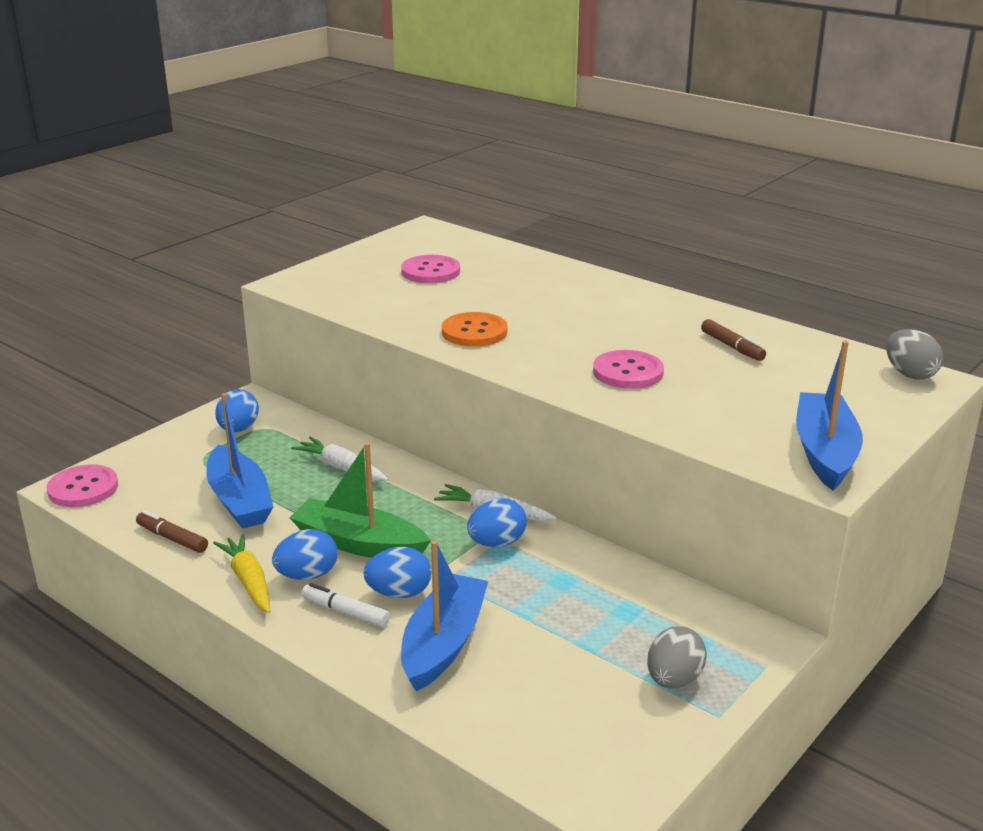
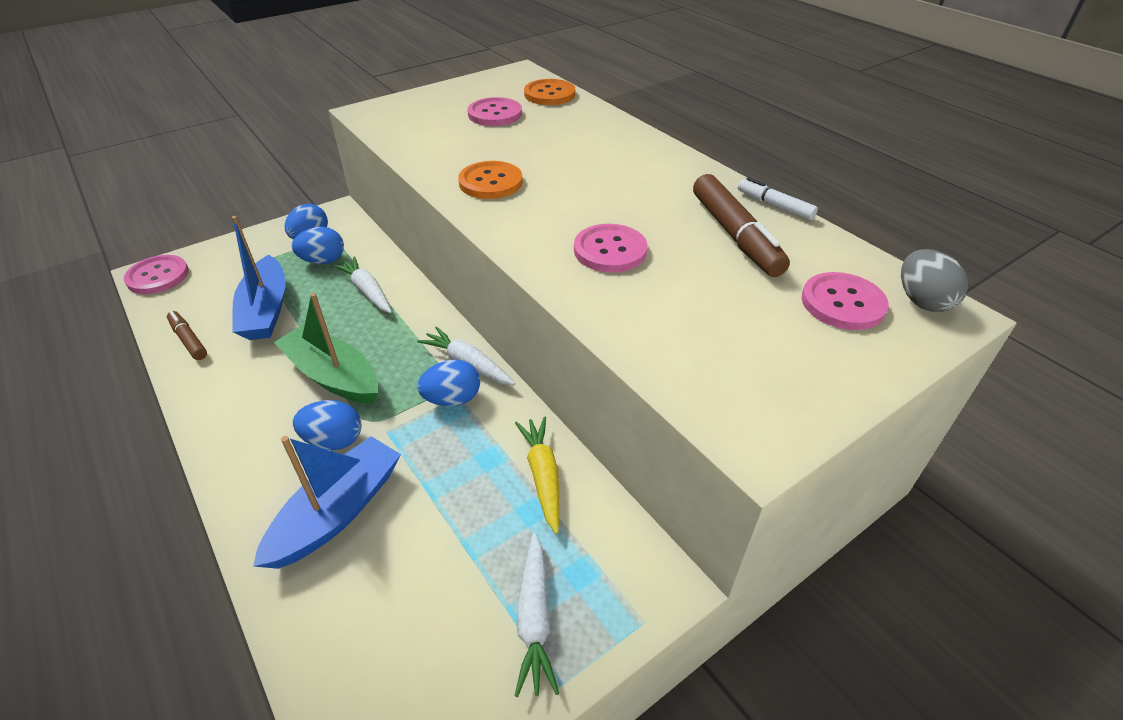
camera: 15 degrees right, 15 degrees up
yellow carrot [213,534,271,613] -> yellow carrot moved to [515,417,559,534]
blue egg [272,529,338,580] -> blue egg moved to [292,227,344,264]
white marker [302,583,390,627] -> white marker moved to [738,177,818,220]
grey egg [647,626,707,688] -> white carrot [515,533,559,697]
brown marker [701,319,766,361] -> brown marker [693,174,790,277], size x1.79
blue boat [796,340,863,490] -> none
none -> orange button [524,79,575,105]
none -> pink button [801,272,889,330]

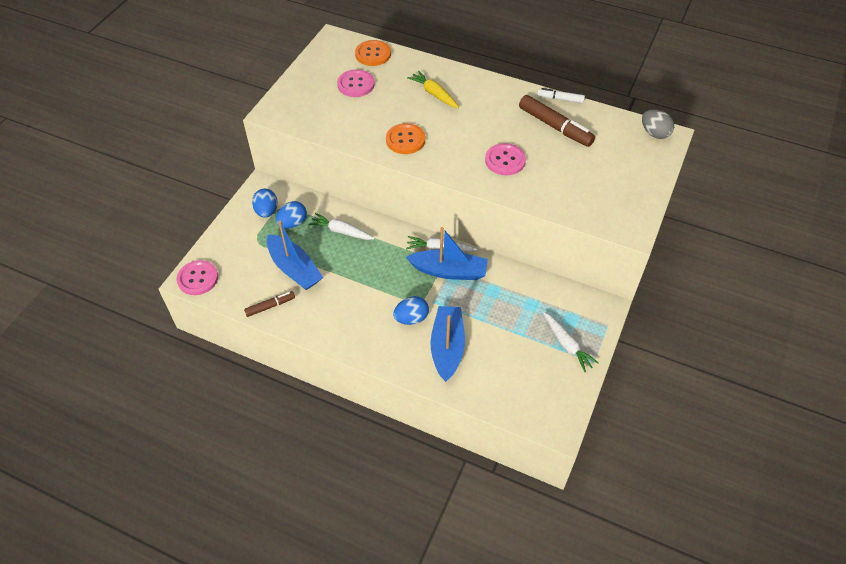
camera: 30 degrees left, 10 degrees up
brown marker [167,311,207,360] -> brown marker turned 135 degrees clockwise [244,291,295,317]
green boat [274,293,378,404] -> none
blue egg [417,360,480,406] -> blue boat [406,227,488,280]
yellow carrot [515,417,559,534] -> yellow carrot moved to [407,71,459,108]
pink button [801,272,889,330] -> none

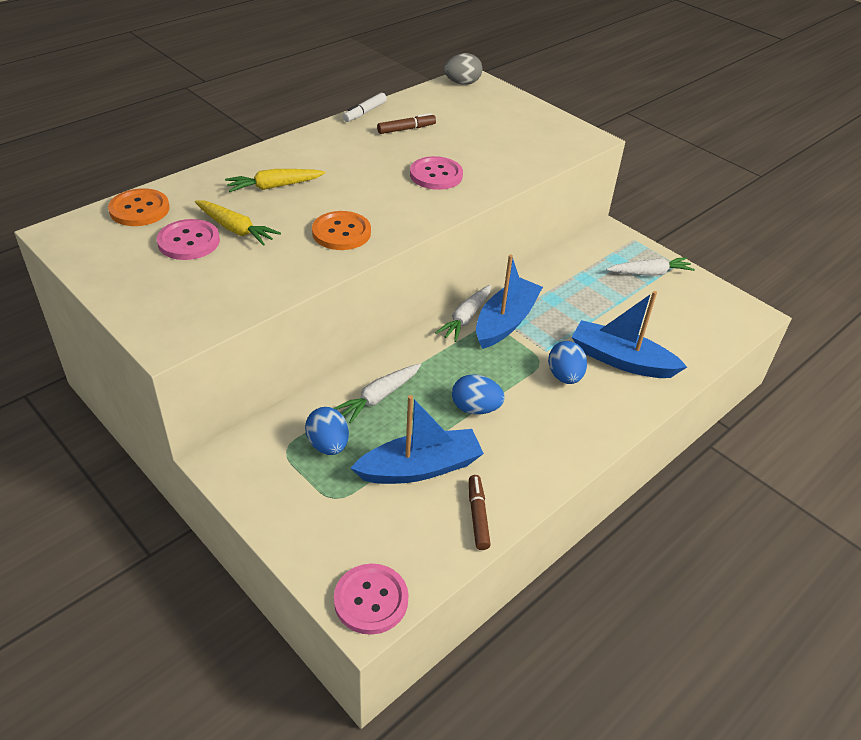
camera: 70 degrees left, 10 degrees down
blue egg [252,189,277,218] -> blue egg moved to [452,374,505,415]
brown marker [519,95,595,147] -> brown marker [377,113,436,134], size x0.56
none -> yellow carrot [195,200,281,246]

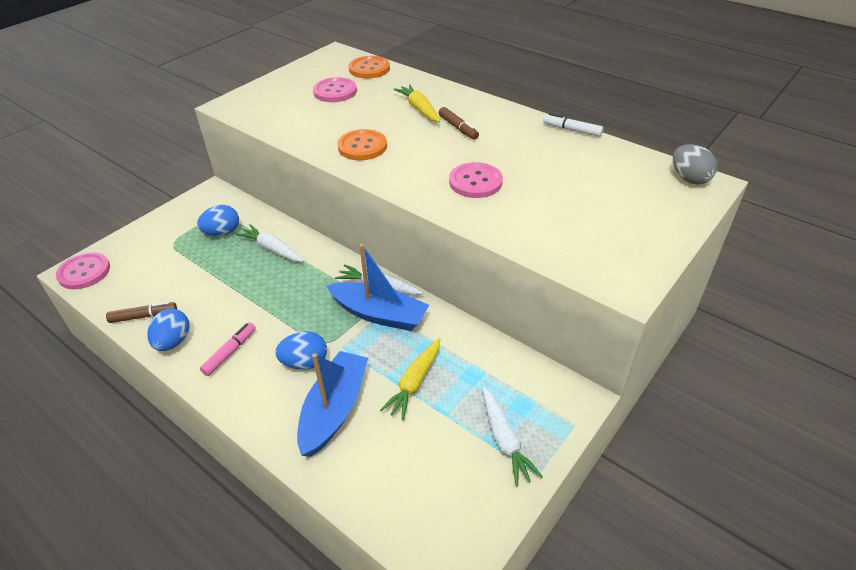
camera: 85 degrees right, 0 degrees up
yellow carrot [195,200,281,246] -> yellow carrot moved to [380,338,440,420]
blue boat [351,395,484,484] -> none
brown marker [377,113,436,134] -> brown marker moved to [439,107,479,140]
blue egg [452,374,505,415] -> blue egg moved to [147,308,189,351]
none -> pink marker [200,322,256,376]

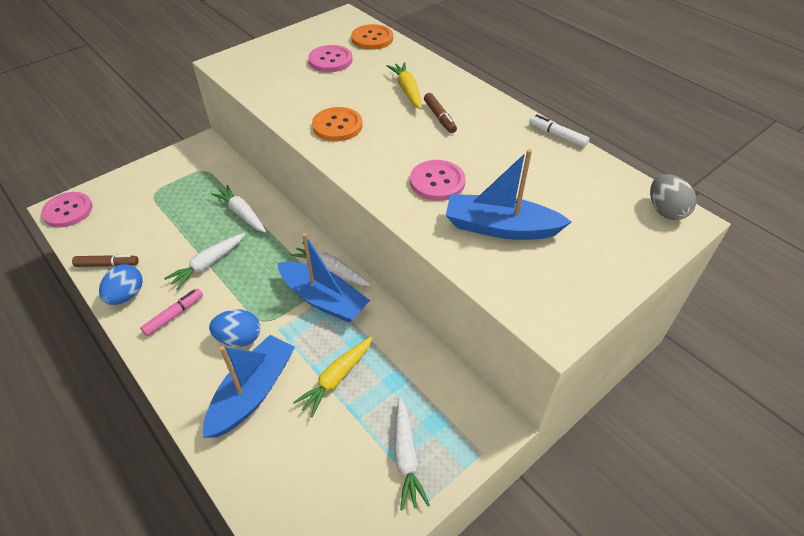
camera: 10 degrees right, 5 degrees up
blue egg [197,205,239,236] -> none
none -> white carrot [164,233,245,290]
none -> blue boat [446,149,572,240]

